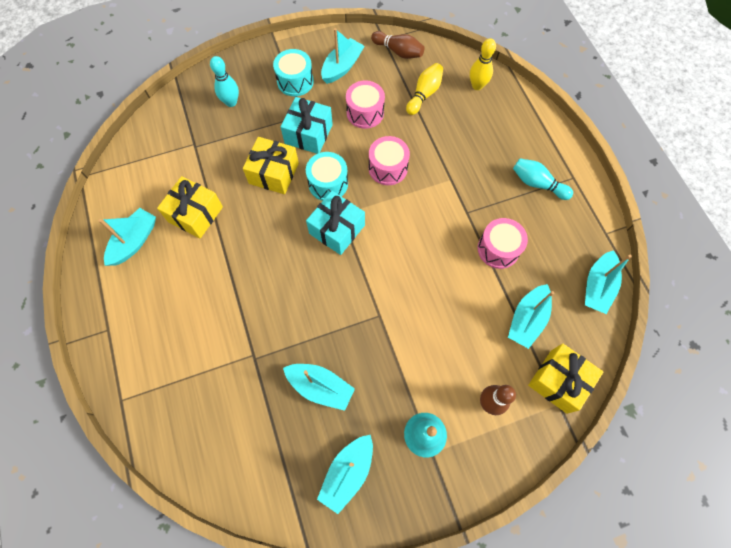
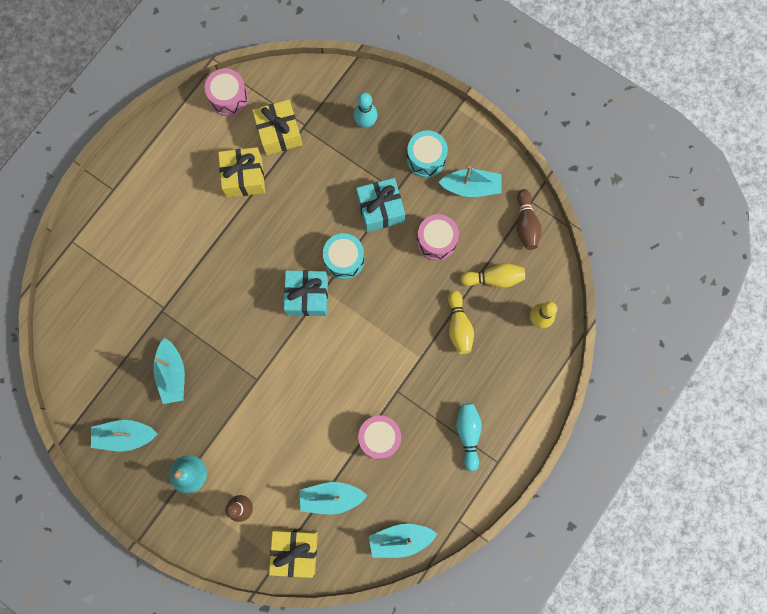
camera: 55 degrees right, 10 degrees up
turquoise boat [99,208,156,266] -> none
yellow gift [243,137,299,194] -> yellow gift moved to [252,100,303,155]
pink drum [369,136,410,185] -> pink drum moved to [205,68,248,116]
none -> yellow bowling pin [448,291,474,354]

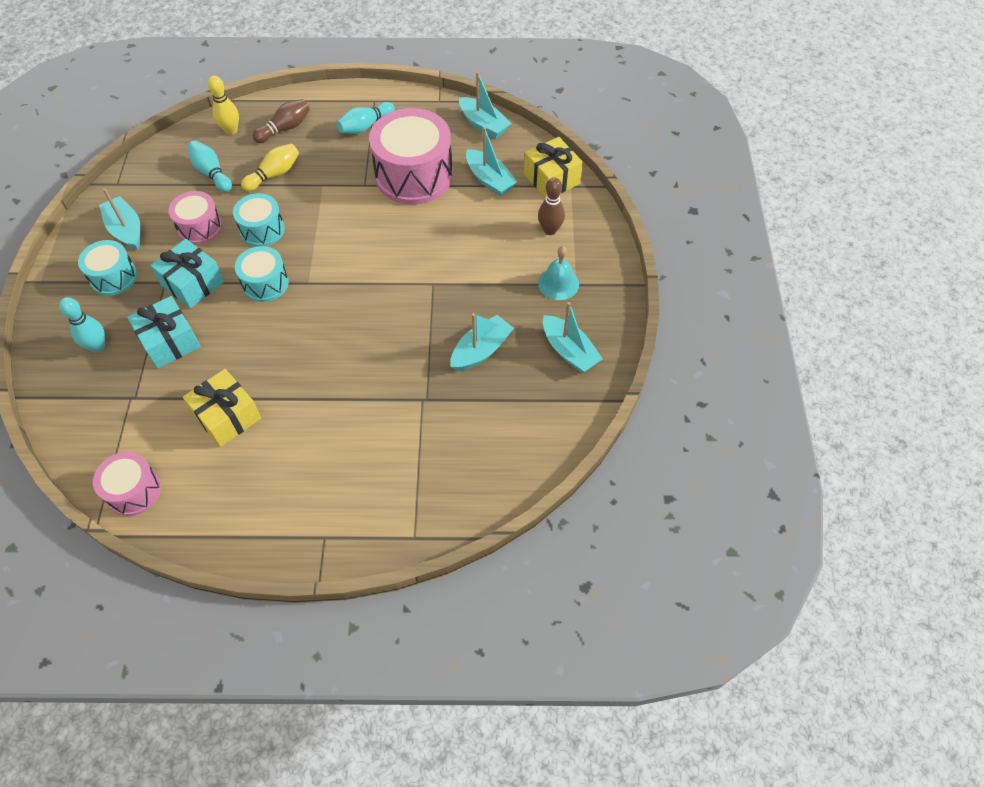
camera: 125 degrees left, 20 degrees down
yellow gift [252,100,303,155] -> none
turquoise gift [284,270,328,316] -> turquoise gift moved to [127,296,201,369]
pink drum [358,415,401,459] -> pink drum [369,108,453,205], size x1.85
yellow bowling pin [460,263,525,288] -> turquoise bowling pin [188,141,232,192]
brown bowling pin [517,189,542,250] -> brown bowling pin moved to [252,99,310,143]
none -> turquoise drum [233,193,285,247]

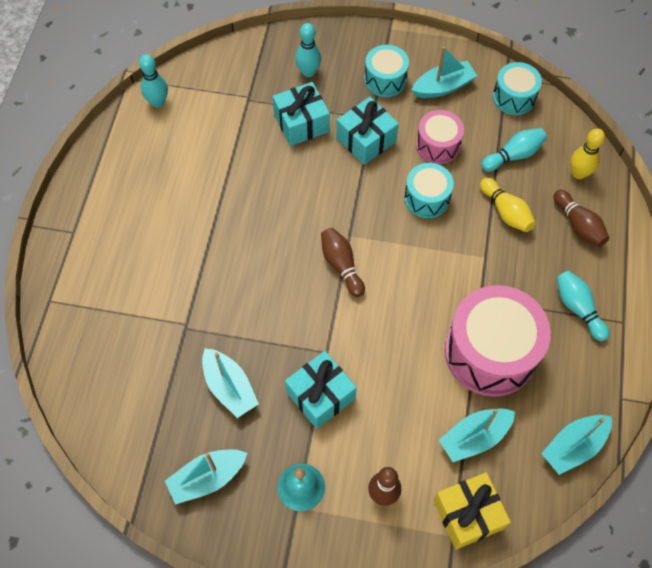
camera: 100 degrees right, 5 degrees up
pink drum [93,452,161,516] -> turquoise bowling pin [139,54,168,108]
yellow gift [183,369,261,447] -> none
turquoise drum [235,246,289,302] -> turquoise drum moved to [493,62,542,115]
none -> turquoise gift [285,351,357,429]
none -> brown bowling pin [321,228,365,297]

